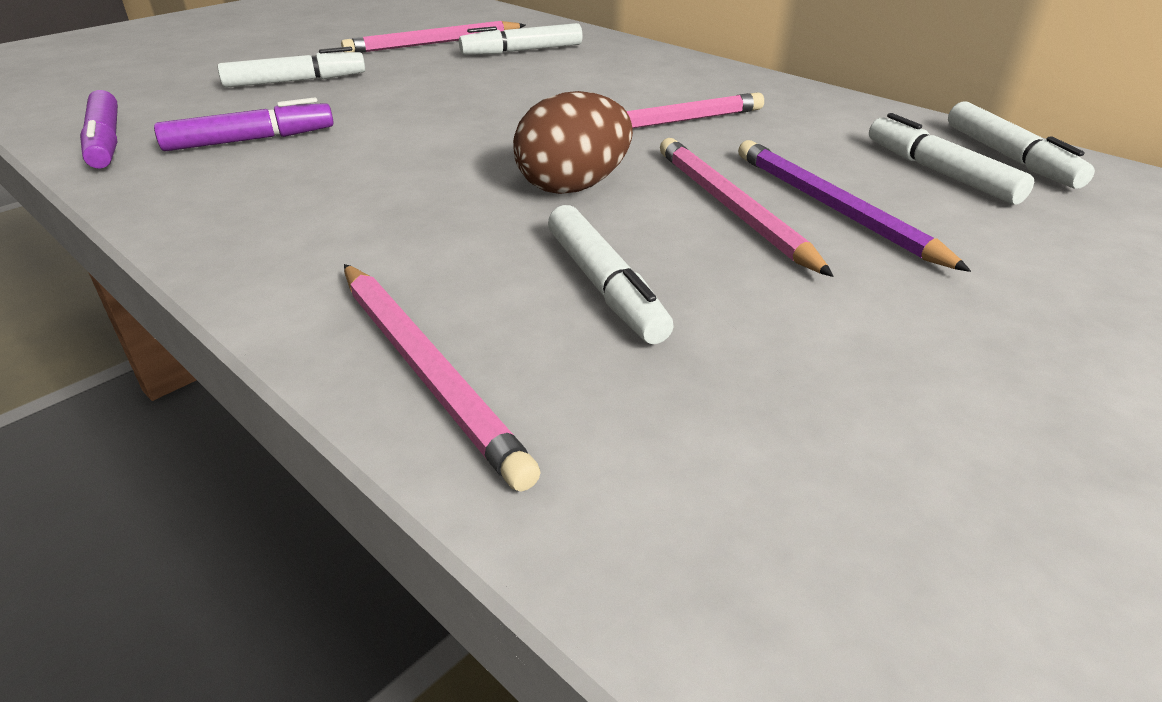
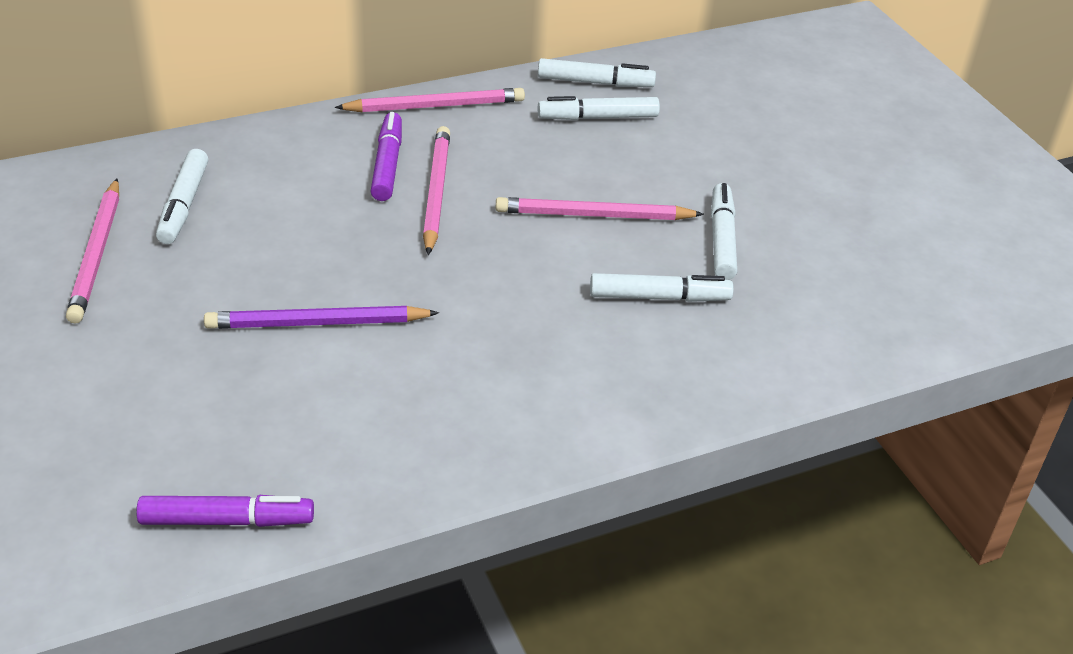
camera: 70 degrees left, 5 degrees up
purple marker [154,97,334,151] -> purple marker moved to [370,112,402,201]
white marker [218,47,365,88] -> white marker moved to [711,183,737,280]
pink pencil [344,264,541,492] -> pink pencil moved to [335,88,525,112]
brown egg [513,91,633,194] -> none
purple pencil [738,140,971,272] -> purple pencil moved to [204,306,439,329]

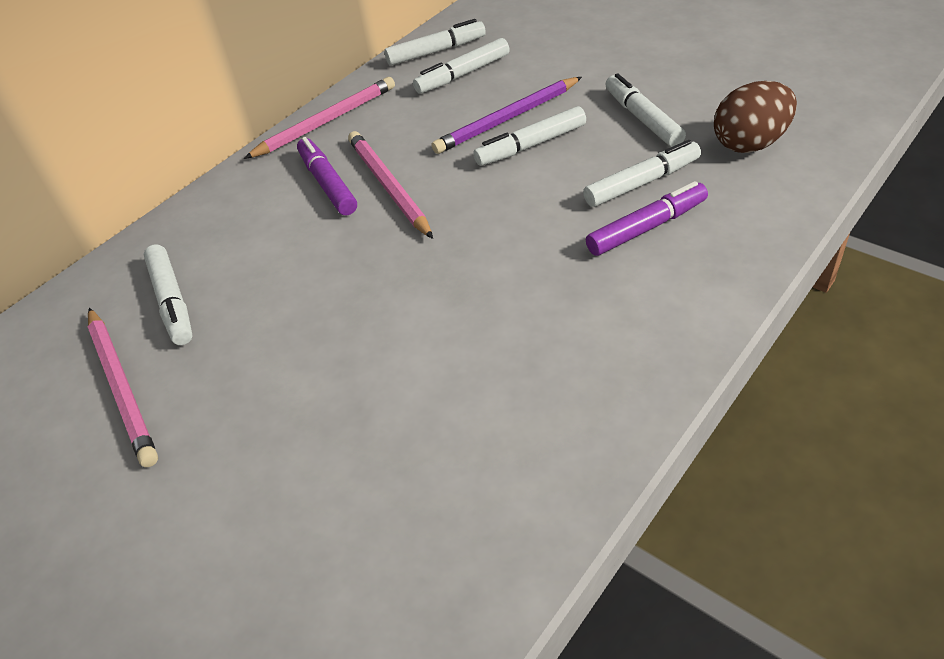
camera: 20 degrees left, 5 degrees up
purple marker [136,495,314,527] -> purple marker moved to [586,181,708,256]
purple pencil [204,306,439,329] -> purple pencil moved to [432,77,582,154]
pink pencil [495,197,704,220] -> white marker [473,106,586,166]
none -> brown egg [714,81,797,153]

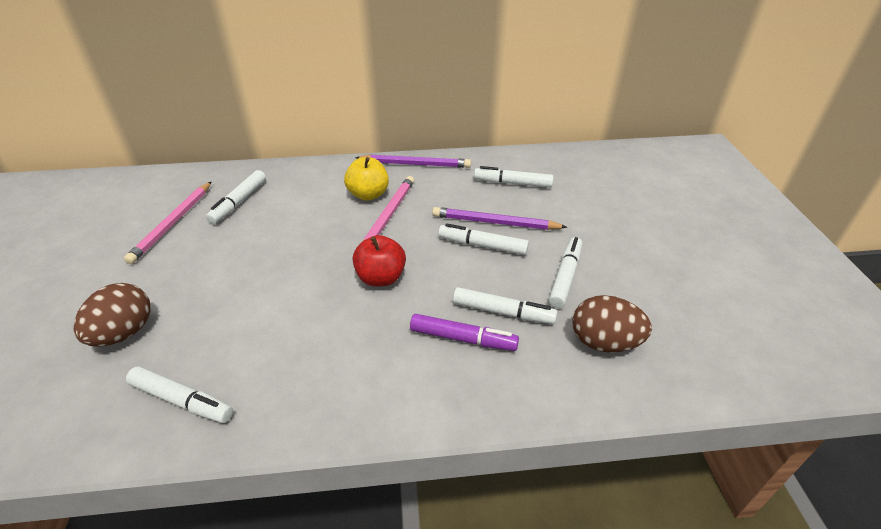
camera: 40 degrees right, 5 degrees down
pink pencil [244,77,395,159] -> purple pencil [355,154,471,168]
purple marker [297,137,357,216] -> yellow apple [344,157,389,201]
white marker [384,19,486,66] -> white marker moved to [126,366,233,423]
none -> brown egg [74,283,151,347]
none -> red apple [352,235,406,287]

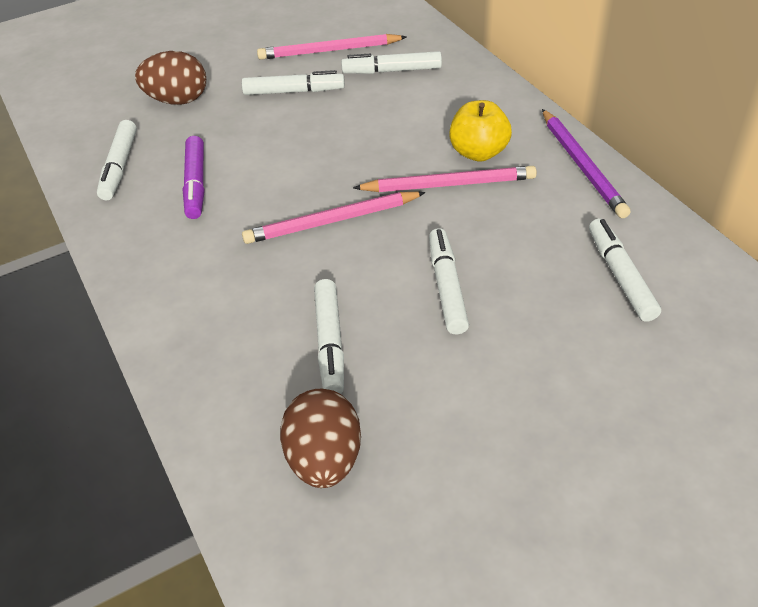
camera: 70 degrees right, 5 degrees up
red apple [352,235,406,287] -> pink pencil [242,192,426,244]
purple marker [410,314,519,351] -> purple marker moved to [183,136,204,219]
purple pencil [432,207,567,230] -> none
white marker [549,237,582,308] -> white marker moved to [242,70,345,95]

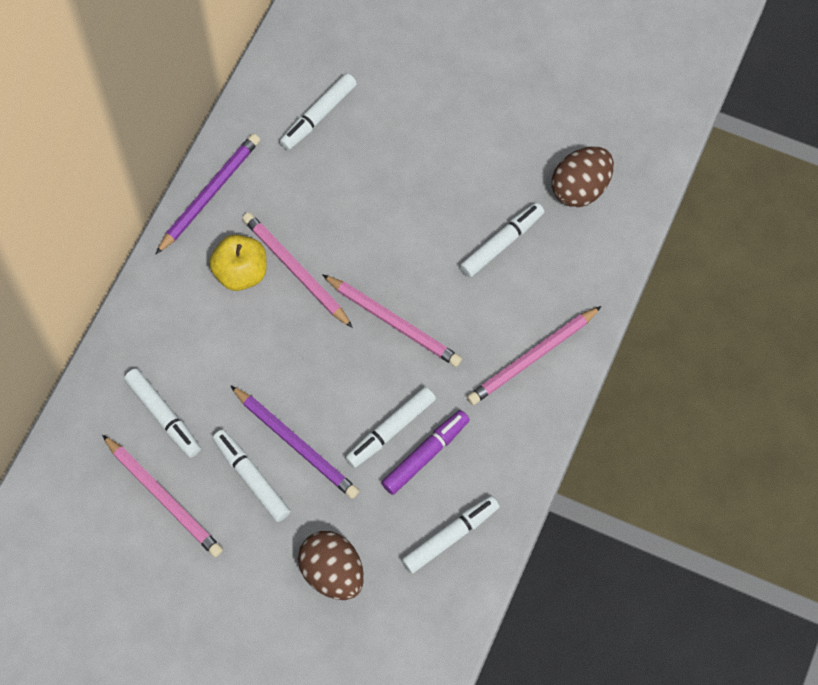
camera: 130 degrees left, 20 degrees up
white marker [429,228,469,334] -> white marker moved to [345,387,436,468]
none -> purple pencil [230,385,359,499]
none -> pink pencil [467,306,602,405]

